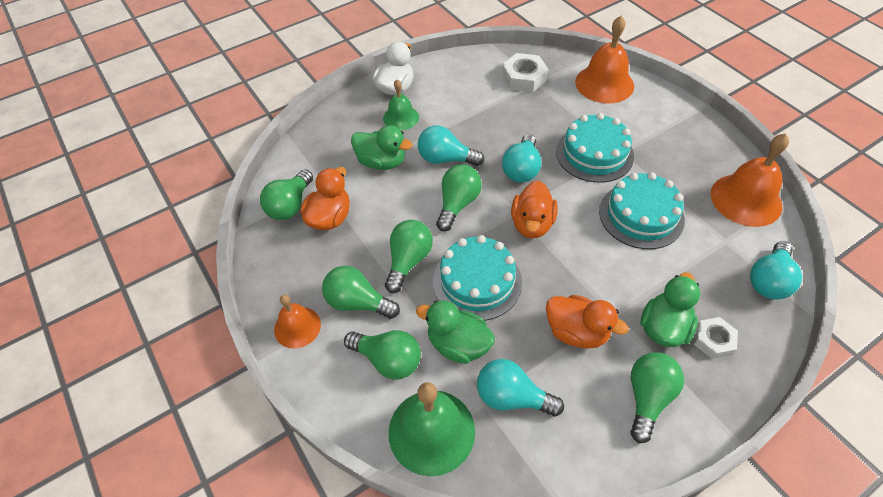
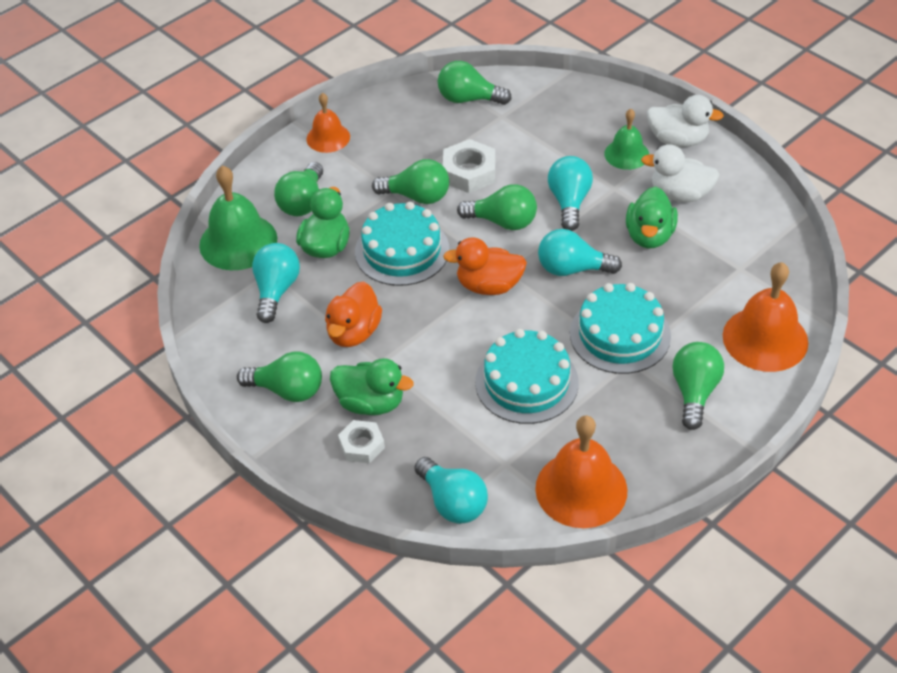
camera: 80 degrees right, 5 degrees down
orange duck [300,167,350,230] -> none
green light bulb [322,266,400,319] -> green light bulb moved to [672,342,724,430]
green duck [351,125,412,170] -> green duck moved to [626,186,678,248]
white nut [502,53,549,92] -> white nut moved to [443,139,495,193]
turquoise light bulb [750,241,802,299] -> turquoise light bulb turned 150 degrees counterclockwise [415,457,488,524]
none -> white duck [641,144,719,202]

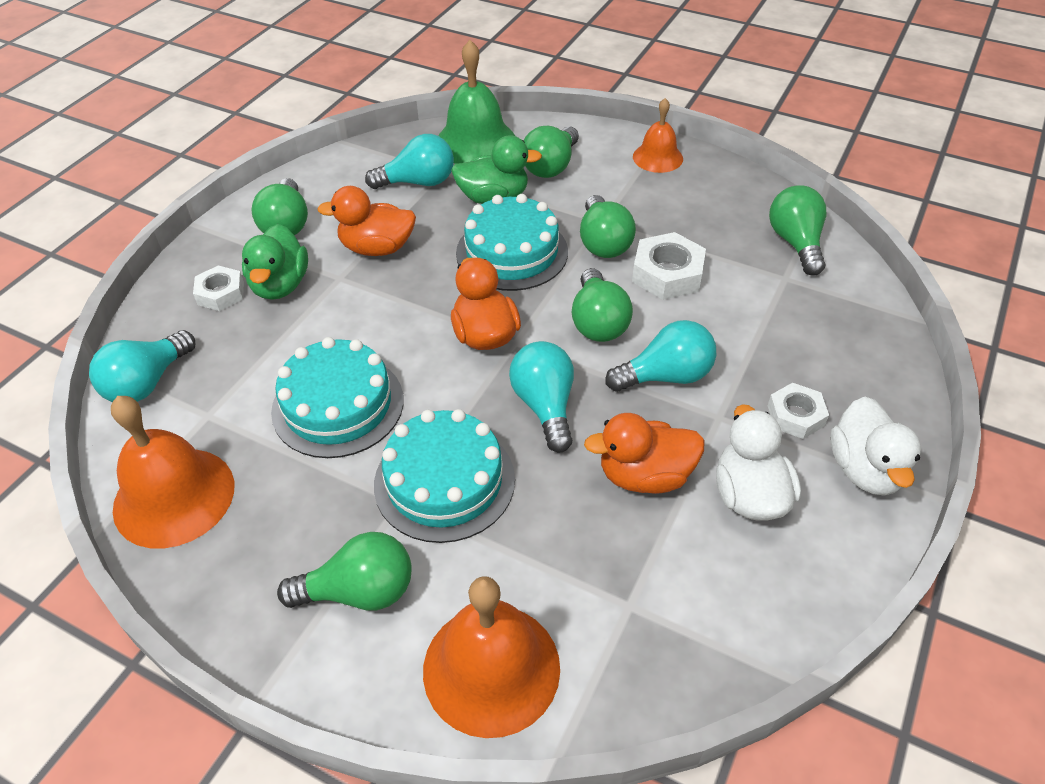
camera: 70 degrees right, 0 degrees up
green light bulb [274,162,323,216] -> green light bulb turned 60 degrees counterclockwise [524,126,579,178]
green bell [604,109,649,170] -> white nut [768,383,829,439]
green duck [626,186,678,248] -> orange duck [584,413,705,494]

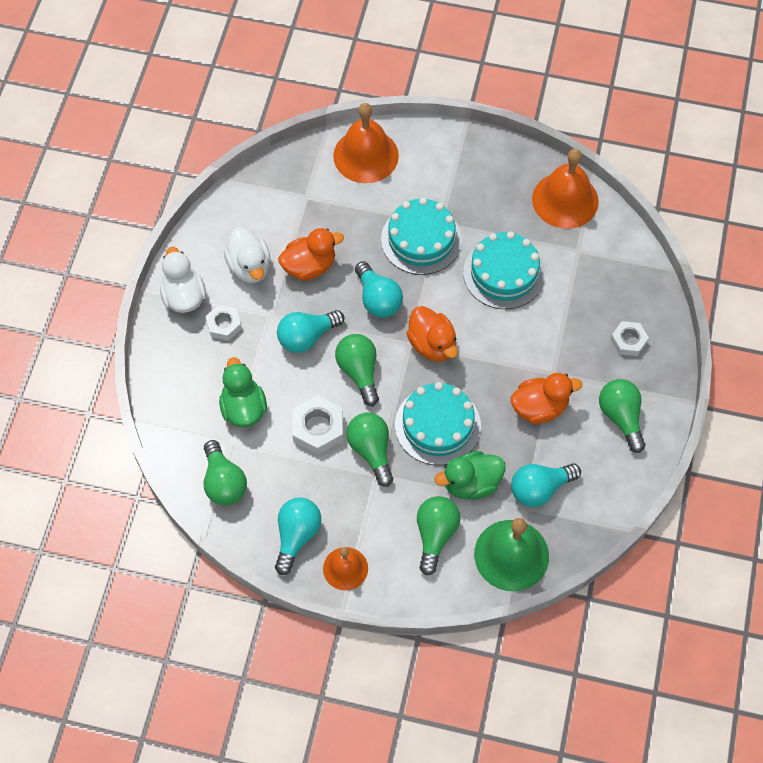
camera: 165 degrees right, 15 degrees up
turquoise light bulb [89,330,195,402] -> turquoise light bulb moved to [275,497,321,575]
green duck [242,224,308,300] -> green duck moved to [219,357,267,427]
green light bulb [277,532,412,610] -> none

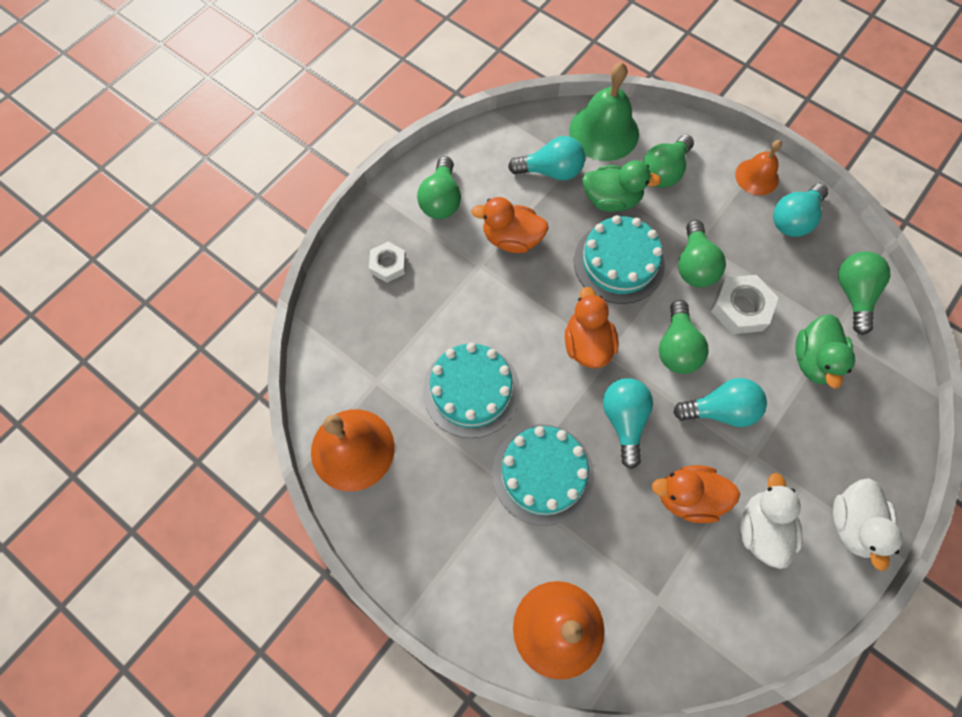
camera: 155 degrees left, 5 degrees up
white nut [206,305,242,341] -> none

